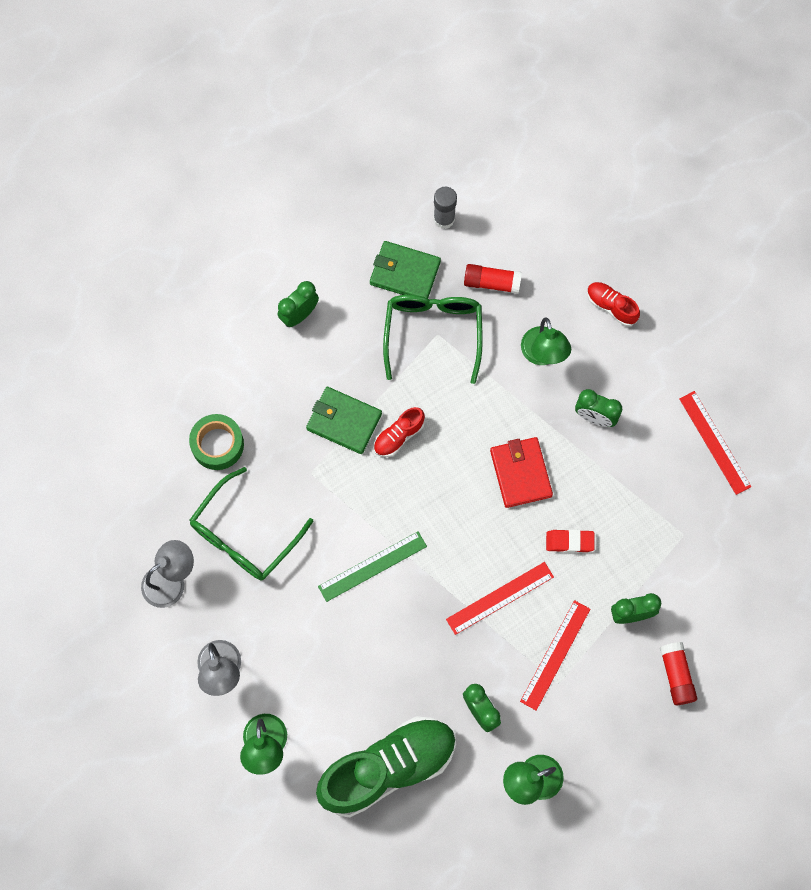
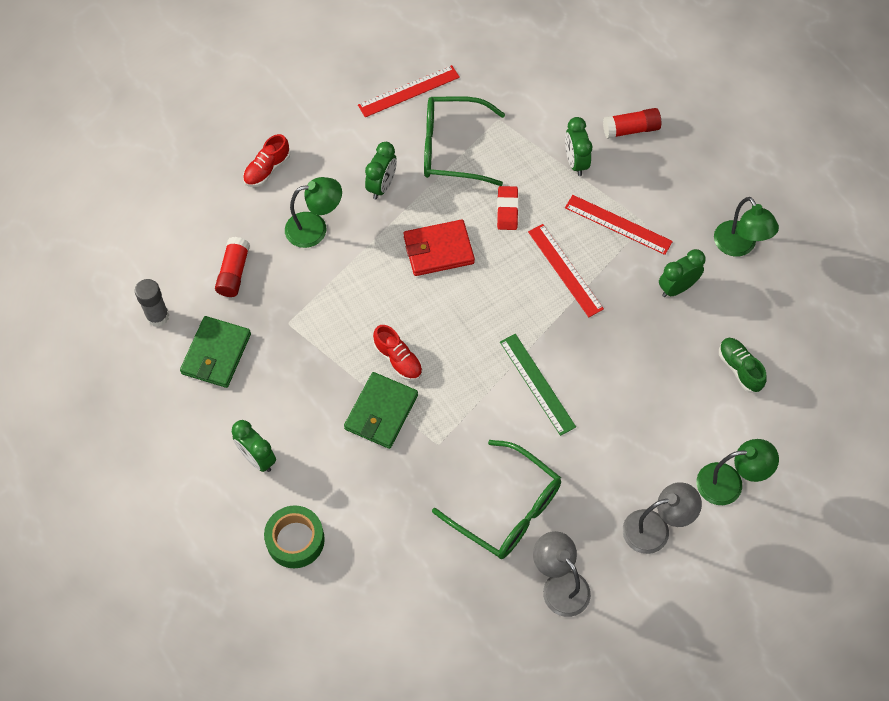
camera: 90 degrees left, 10 degrees down
green tape [189,414,244,470] -> green tape moved to [264,505,325,568]
green shoe [316,716,456,817] -> green shoe [719,338,767,393], size x0.44
green glasses [383,295,483,384] -> green glasses moved to [424,96,505,186]

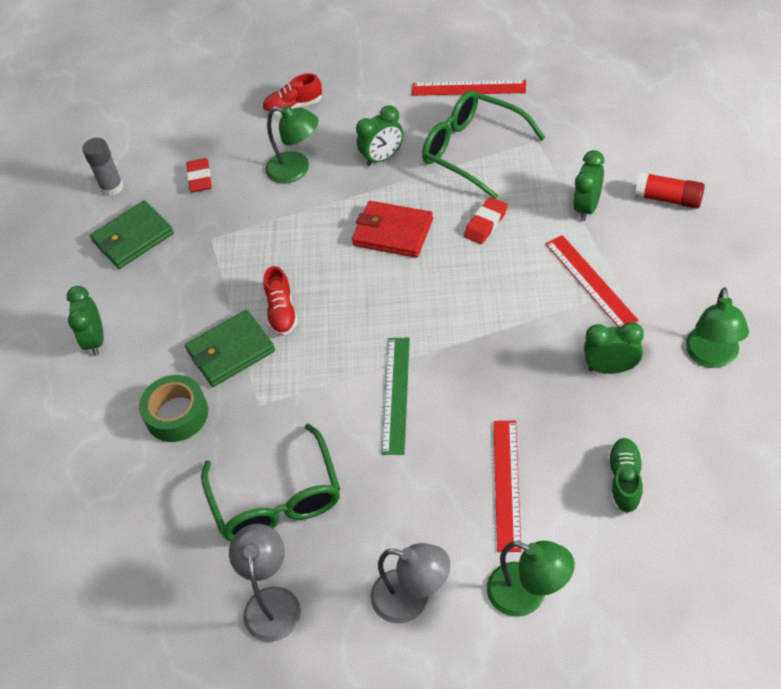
camera: 40 degrees right, 10 degrees down
red glue stick [215,237,250,297] -> red eraser [186,158,212,192]
green tape [264,505,325,568] -> green tape moved to [139,375,208,442]
red ruler [528,224,604,317] -> red ruler moved to [493,420,522,552]

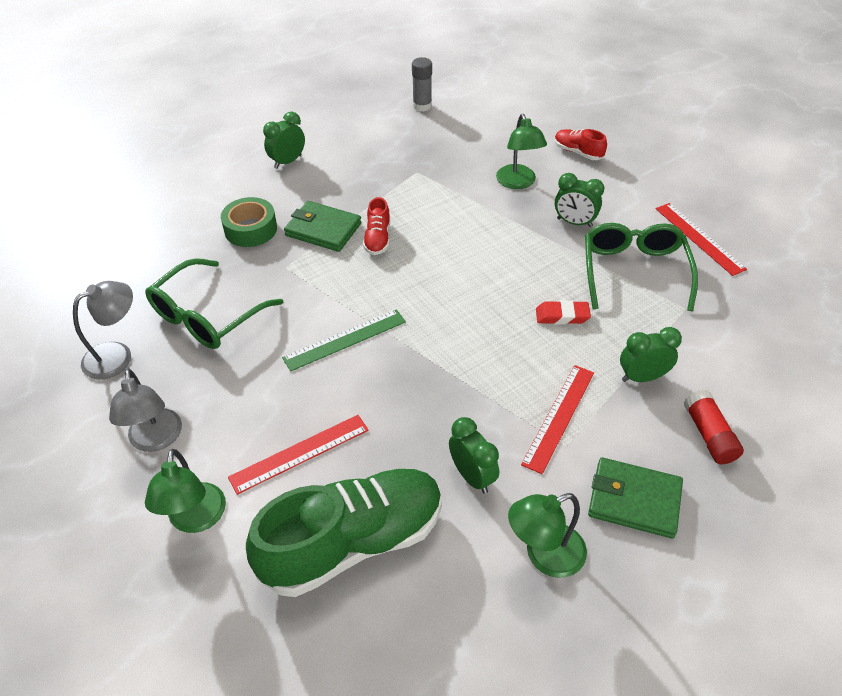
camera: 50 degrees right, 5 degrees down
green wallet [90,200,174,269] -> green wallet moved to [588,457,683,539]
red eraser [186,158,212,192] -> none
red shoe [264,266,298,336] -> red shoe turned 45 degrees counterclockwise [363,197,390,255]
red wallet [352,201,433,258] -> none
green shoe [608,438,643,514] -> green shoe [246,469,442,597], size x2.28

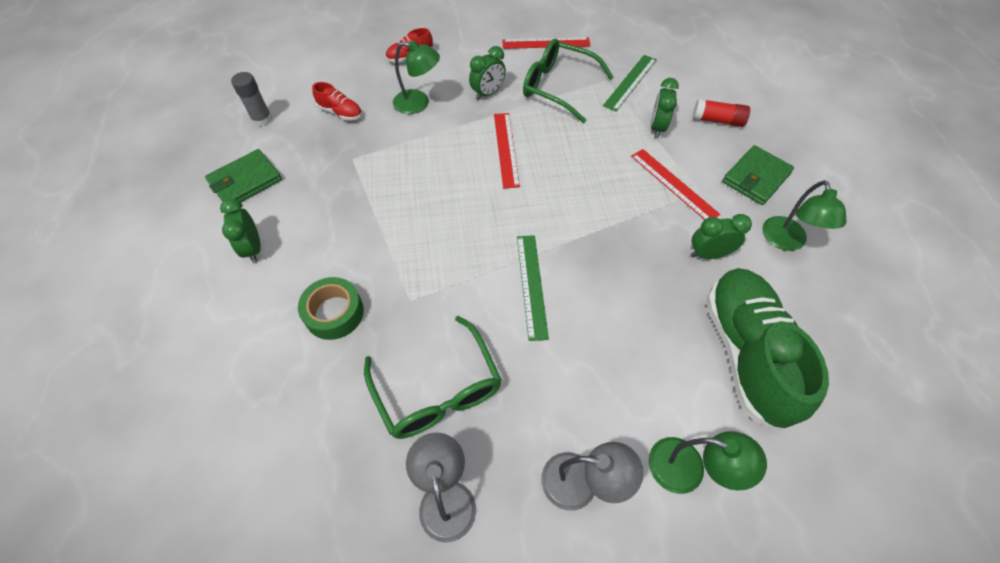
camera: 65 degrees left, 10 degrees up
red ruler [228,415,369,495] -> red ruler moved to [494,113,520,189]
green wallet [284,201,361,252] -> green wallet moved to [205,149,282,202]
red shoe [363,197,390,255] -> red shoe moved to [312,82,362,121]
red eraser [536,300,591,324] -> none
none -> green ruler [603,55,657,112]

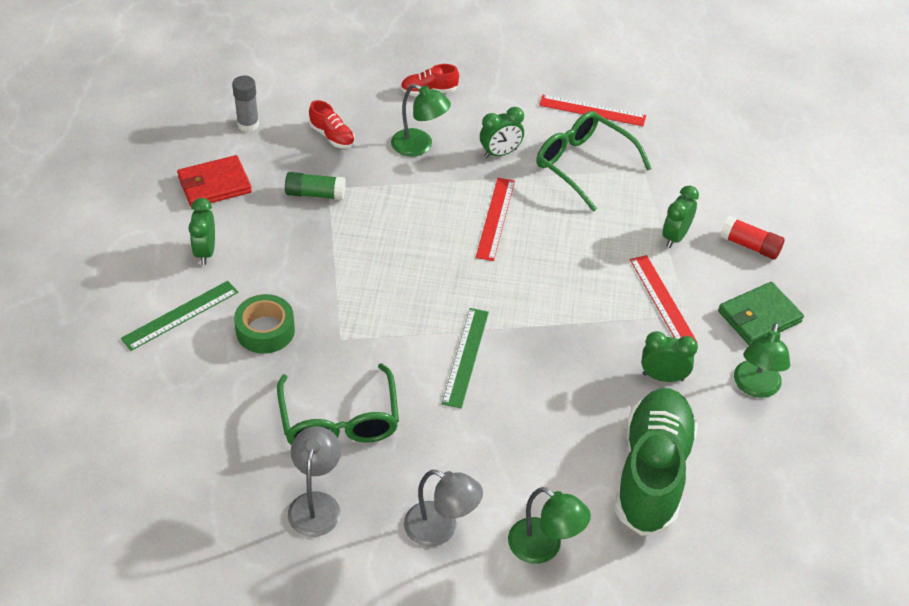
camera: 15 degrees right, 10 degrees down
green wallet [205,149,282,202] -> red wallet [177,155,252,207]
green ruler [603,55,657,112] -> green ruler moved to [121,281,238,351]
none -> green glue stick [285,172,346,200]

